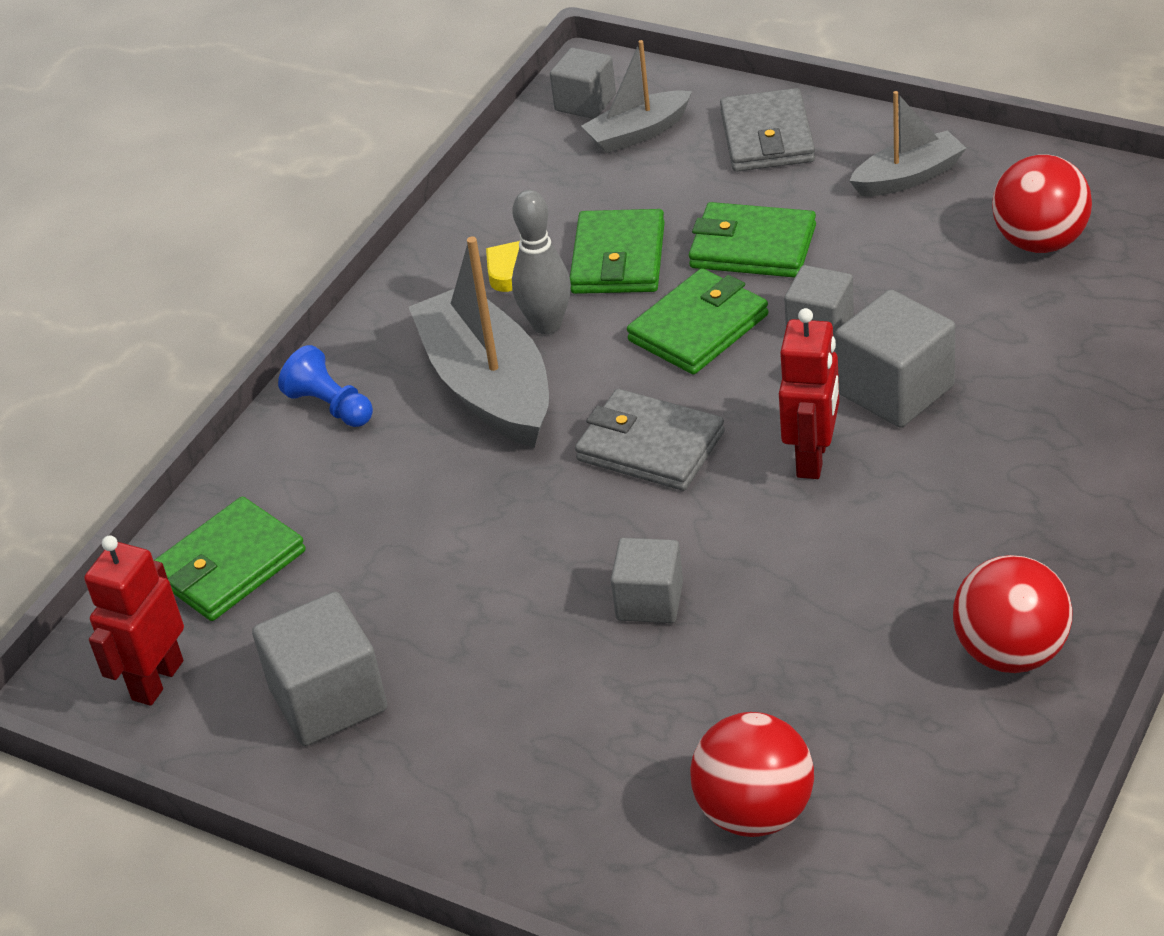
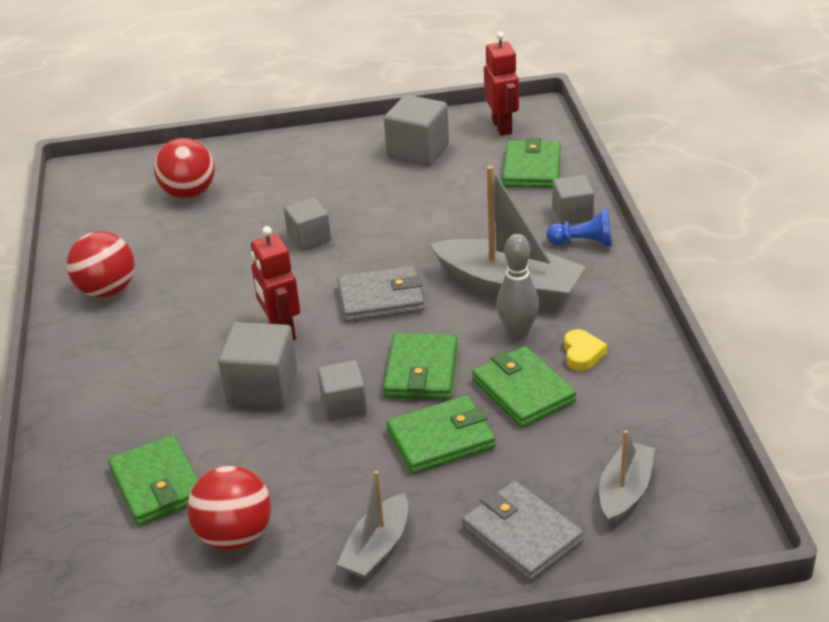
camera: 140 degrees right, 5 degrees down
grey cube [550,48,616,119] -> grey cube moved to [552,175,594,225]
none -> green wallet [108,435,198,526]

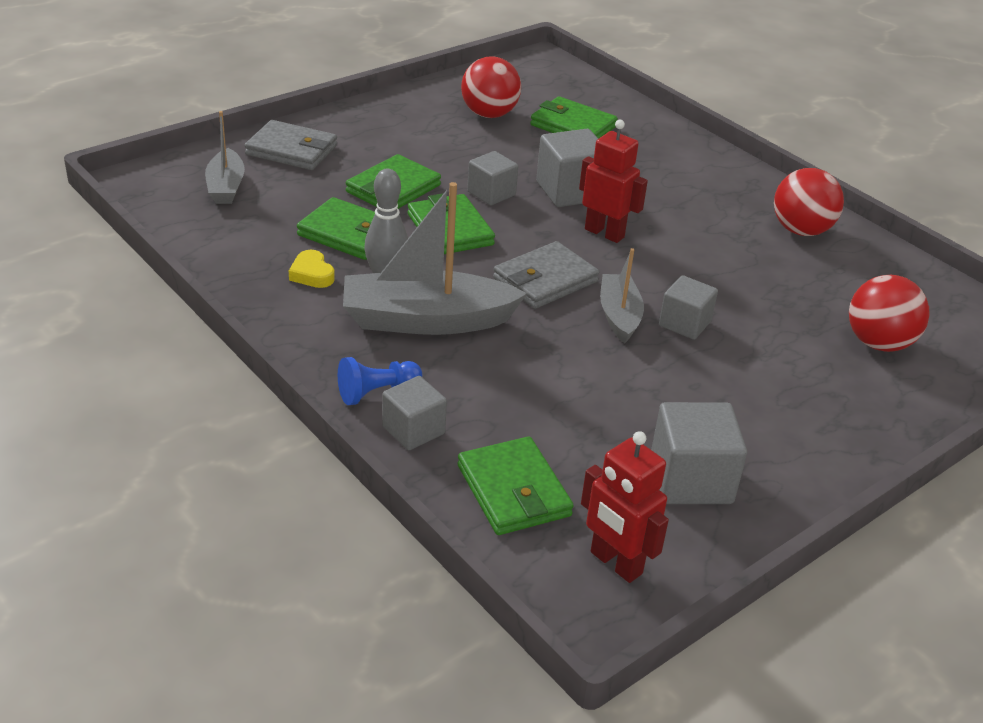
camera: 145 degrees right, 0 degrees up
grey boat [337,471,408,580] -> grey boat moved to [600,248,644,344]

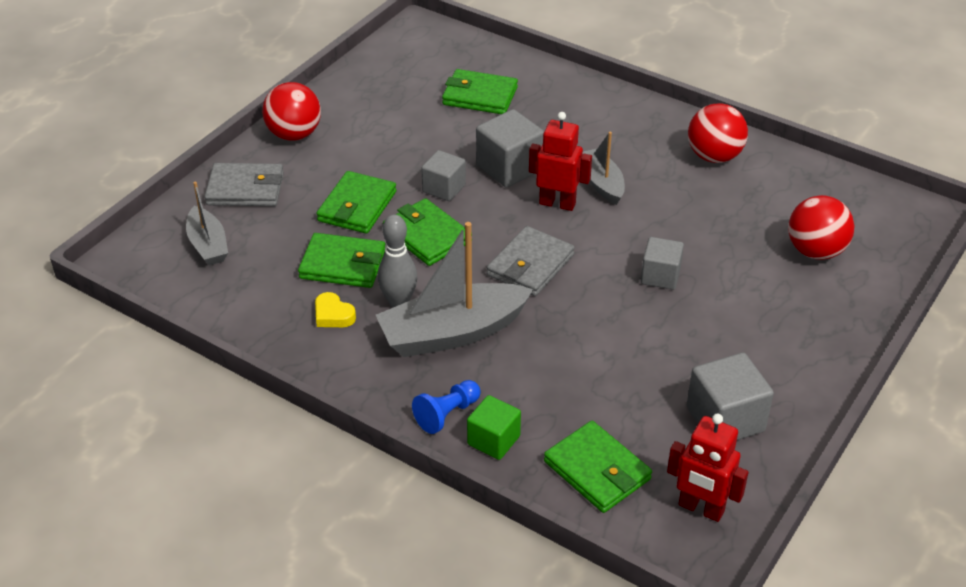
camera: 15 degrees left, 5 degrees up
grey cube [382,376,447,450] -> green cube [467,395,521,460]
red ball [461,56,521,118] -> red ball moved to [262,82,321,140]
grey boat [600,248,644,344] -> grey boat moved to [582,132,625,205]

